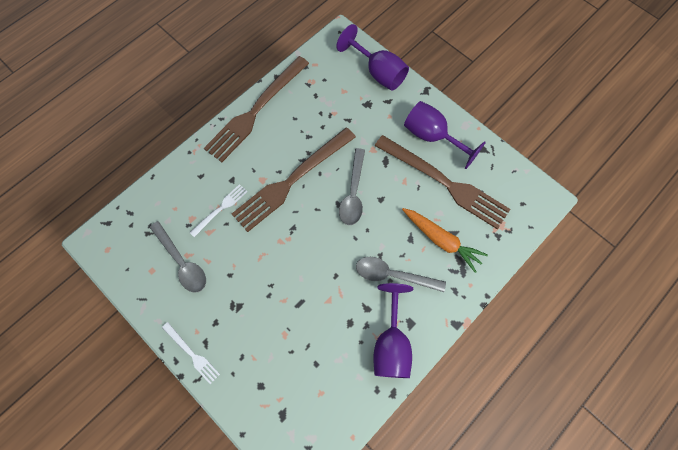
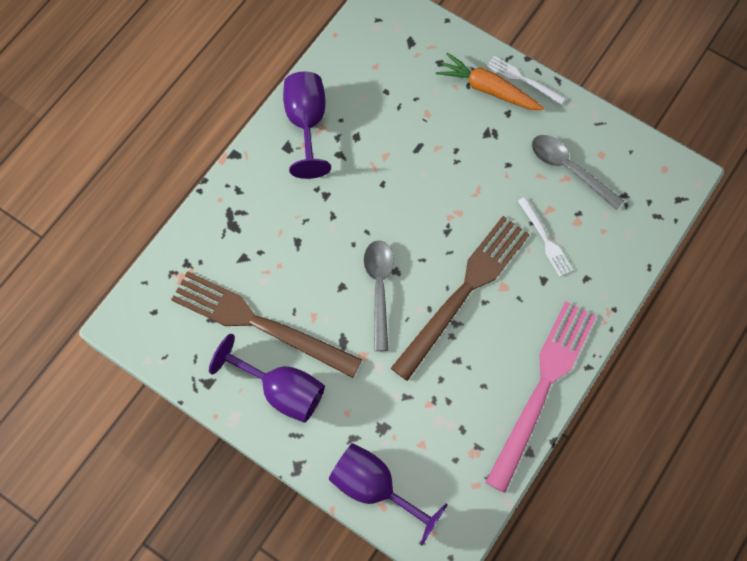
camera: 170 degrees right, 0 degrees up
white fork [190,184,247,237] -> white fork turned 60 degrees counterclockwise [518,197,573,277]
brown fork [204,56,309,162] -> pink fork [485,301,596,493]
grey spoon [356,257,446,292] -> none
orange carrot [402,208,488,273] -> orange carrot moved to [436,52,544,110]

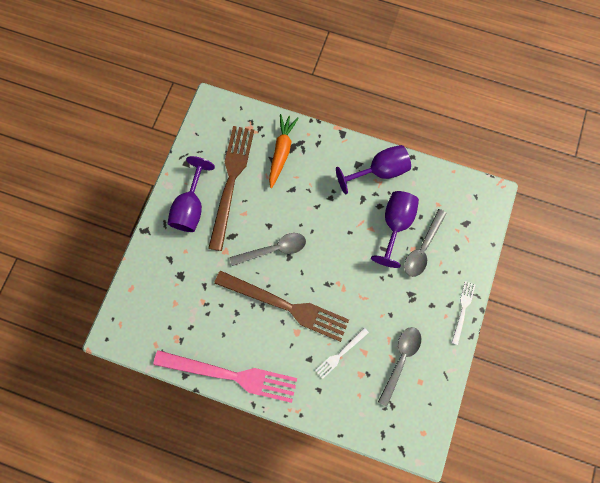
camera: 75 degrees right, 5 degrees up
purple goblet [329,443,448,545] -> purple goblet moved to [371,191,419,268]
orange carrot [436,52,544,110] -> orange carrot moved to [269,114,298,188]
none -> grey spoon [404,209,447,277]

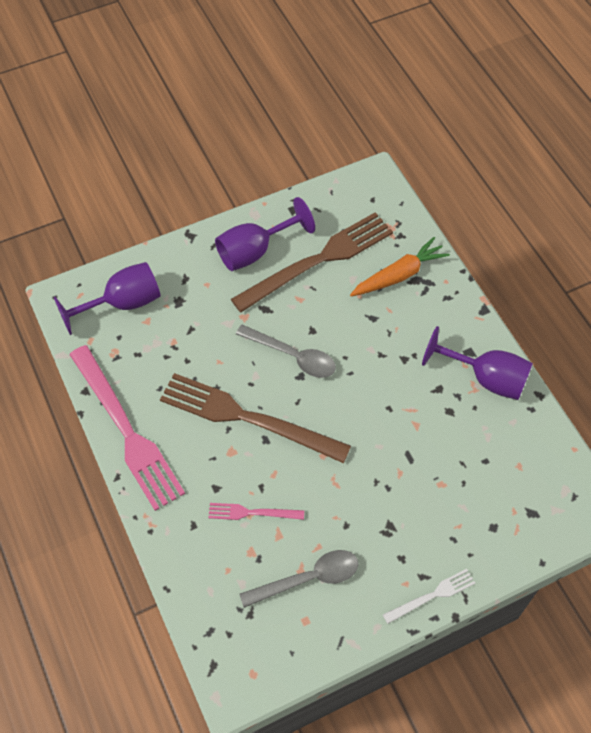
camera: 45 degrees right, 15 degrees down
brown fork [214,270,349,342] -> brown fork turned 135 degrees clockwise [160,373,351,463]
white fork [315,328,369,379] -> pink fork [208,503,304,520]
purple goblet [371,191,419,268] -> purple goblet moved to [54,262,161,335]
grey spoon [404,209,447,277] -> none

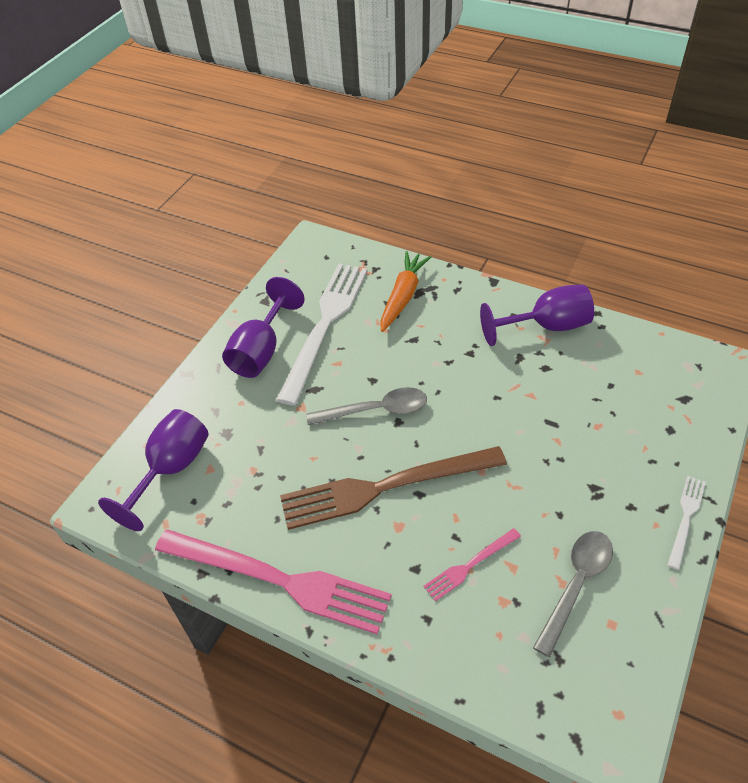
camera: 35 degrees left, 10 degrees down
brown fork [231,212,393,312] -> white fork [276,264,367,405]

